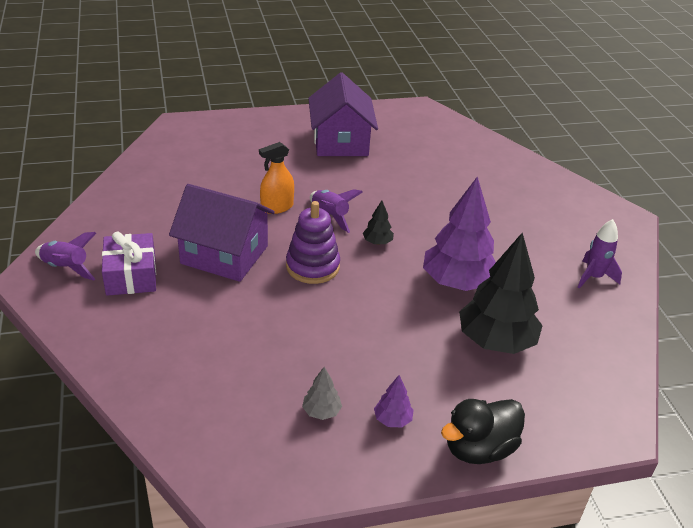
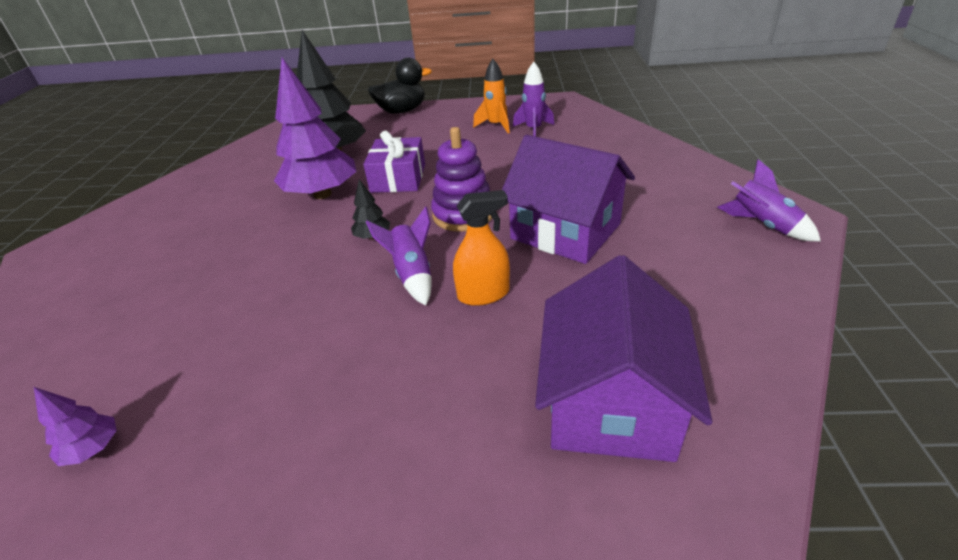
camera: 160 degrees left, 0 degrees up
purple gift [102,232,156,296] -> purple gift moved to [363,131,425,193]
grey tree [302,367,342,420] -> orange rocket [473,59,510,133]
purple house [308,72,378,156] -> purple house moved to [535,255,712,462]
purple tree [374,375,414,427] -> purple tree moved to [34,387,117,466]
purple rocket [578,219,622,289] -> purple rocket moved to [513,62,554,137]

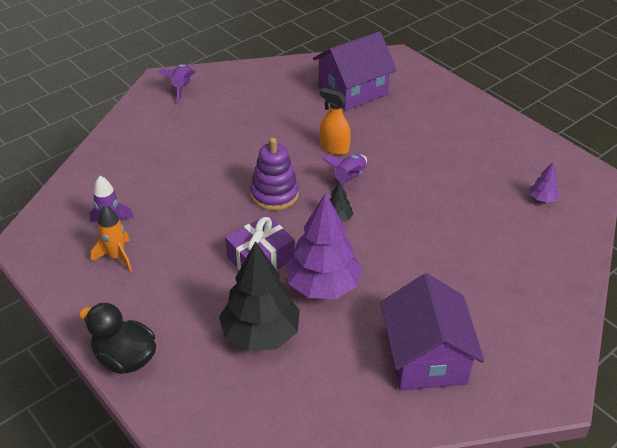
camera: 135 degrees left, 5 degrees up
purple house [502,135,635,264] -> purple house moved to [380,273,484,391]

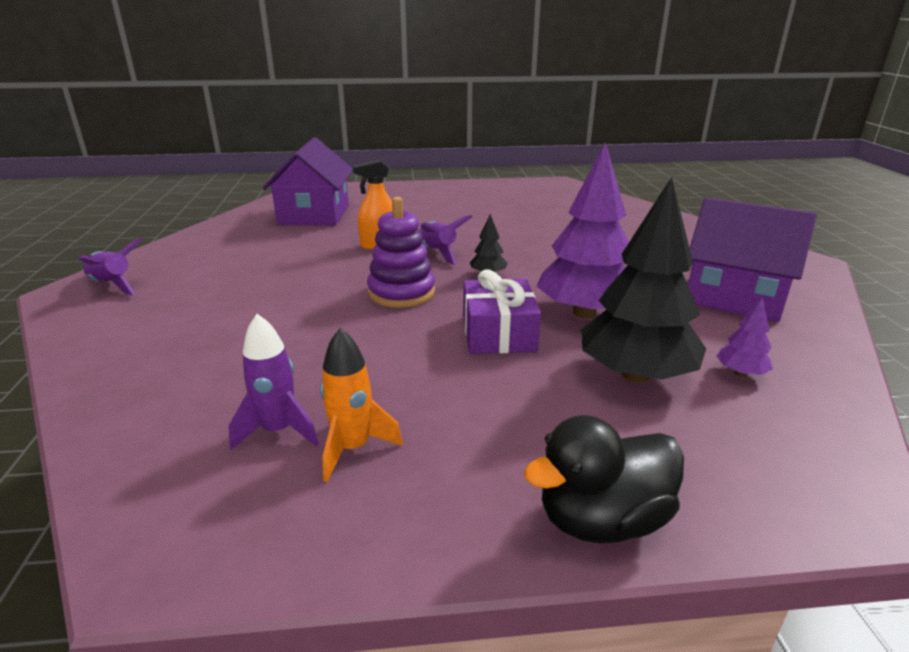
camera: 55 degrees left, 15 degrees down
purple tree [530,162,560,203] -> purple tree moved to [717,297,773,377]

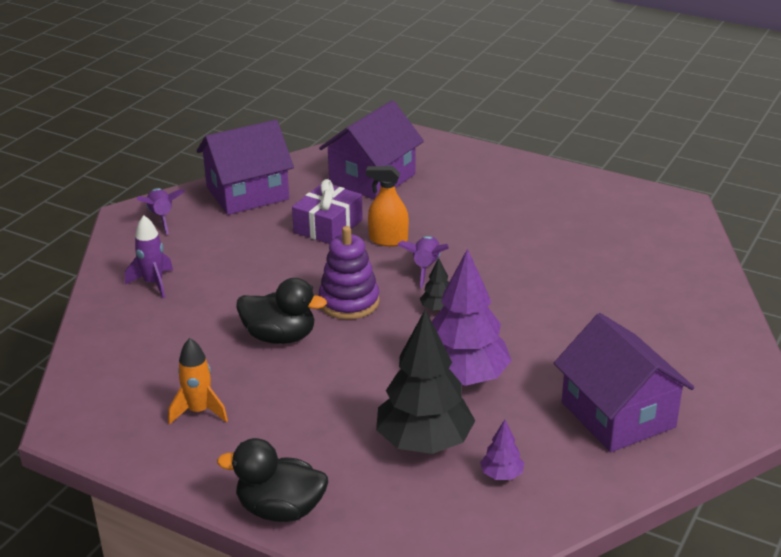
camera: 35 degrees right, 5 degrees up
purple rocket [229,314,319,450] -> purple rocket moved to [125,215,173,298]
purple gift [463,269,541,354] -> purple gift moved to [292,179,363,244]
none -> purple house [197,120,294,215]
none -> black duck [236,278,327,344]

